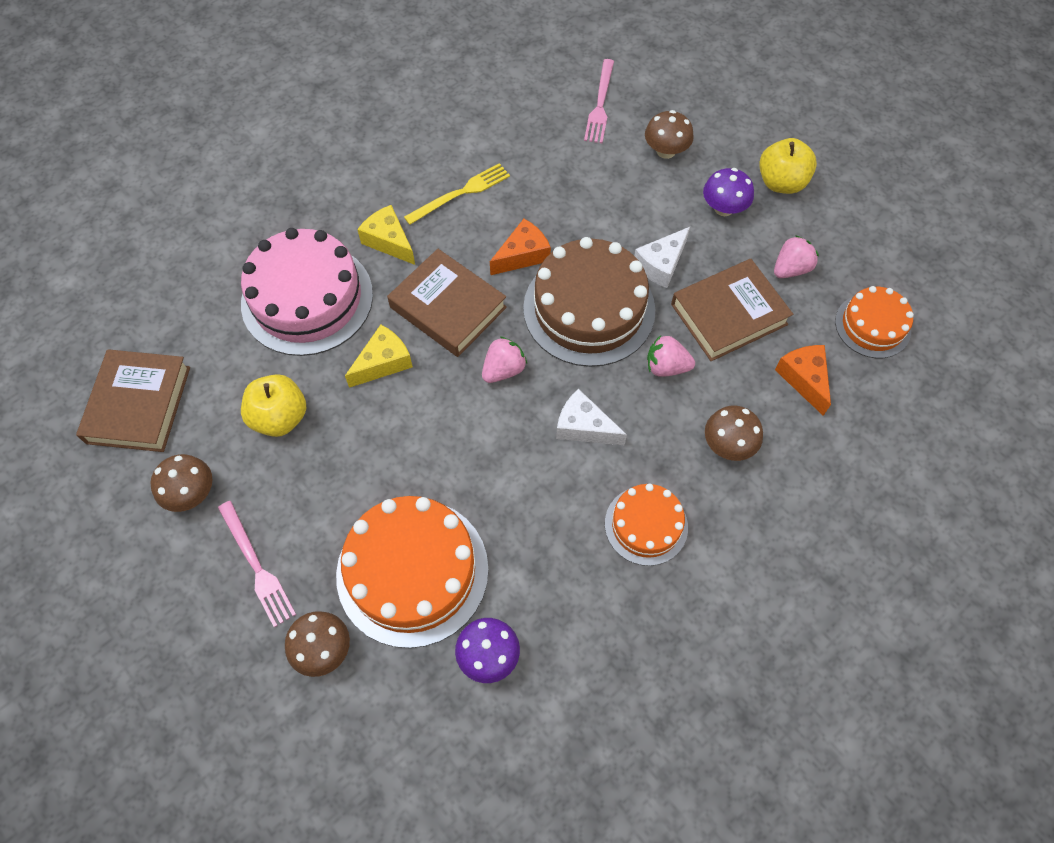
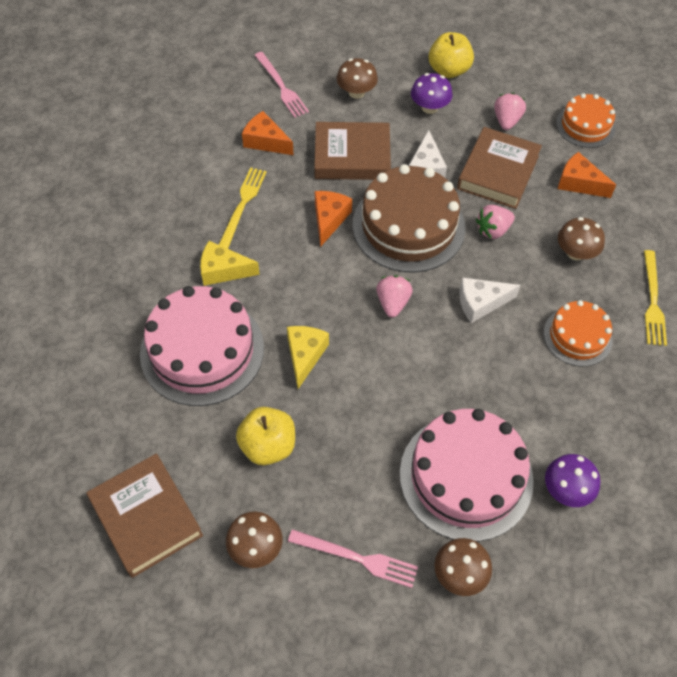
camera: 40 degrees left, 5 degrees down
orange cake [336,496,489,648] -> pink cake [400,409,534,542]
brown book [387,249,507,357] -> brown book moved to [314,122,391,180]
none -> orange cheese [242,111,294,155]
none -> yellow fork [644,250,667,346]

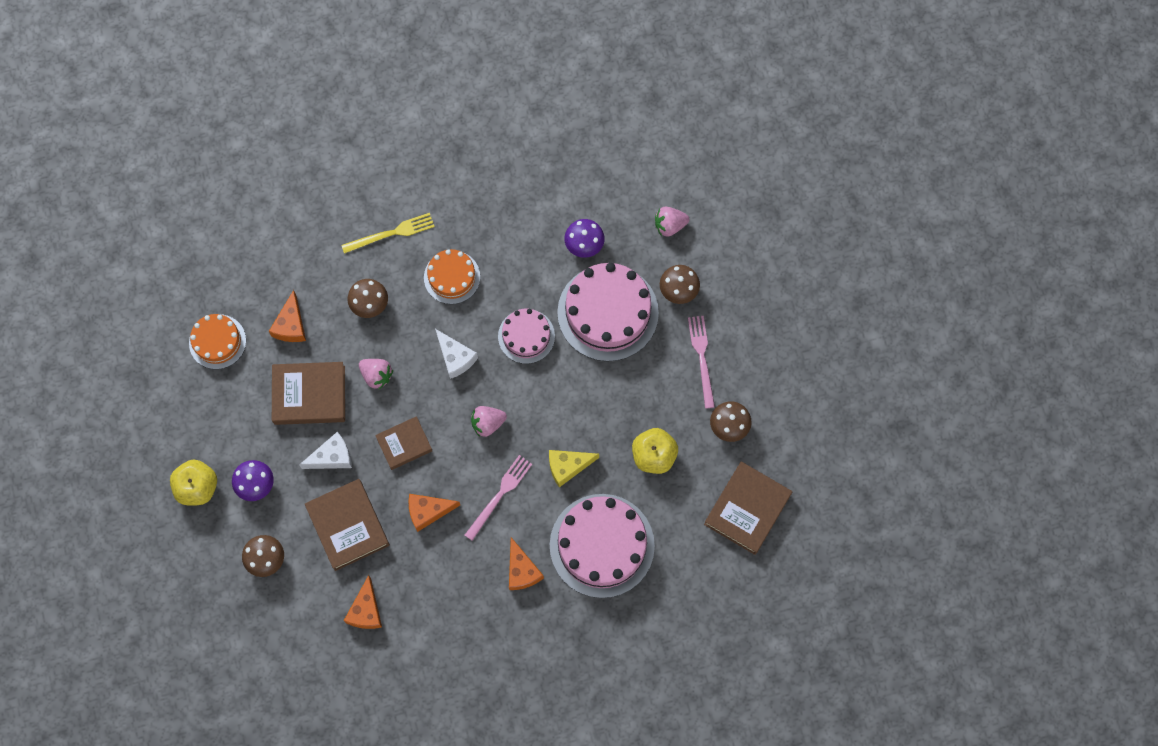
camera: 115 degrees left, 15 degrees up
yellow cheese [200,241,260,286] -> orange cheese [509,537,544,590]
yellow fork [219,167,267,249] -> none
pink fork [254,52,309,118] -> pink fork moved to [465,455,532,541]
brown cake [353,164,466,273] -> brown book [375,416,432,470]
pink strawberry [494,93,526,130] -> pink strawberry moved to [655,206,689,237]
none -> pink cake [498,309,555,364]

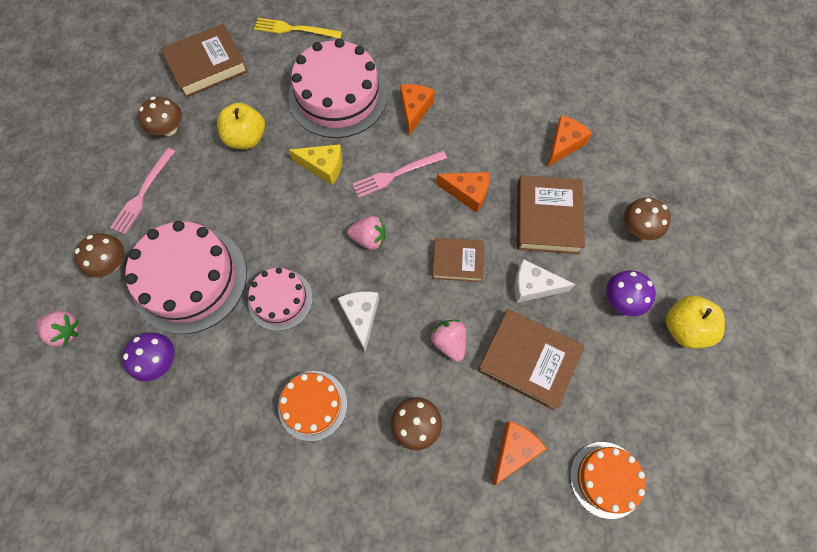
camera: 150 degrees left, 5 degrees down
yellow fork [341,213,435,254] -> yellow fork moved to [254,18,342,39]

